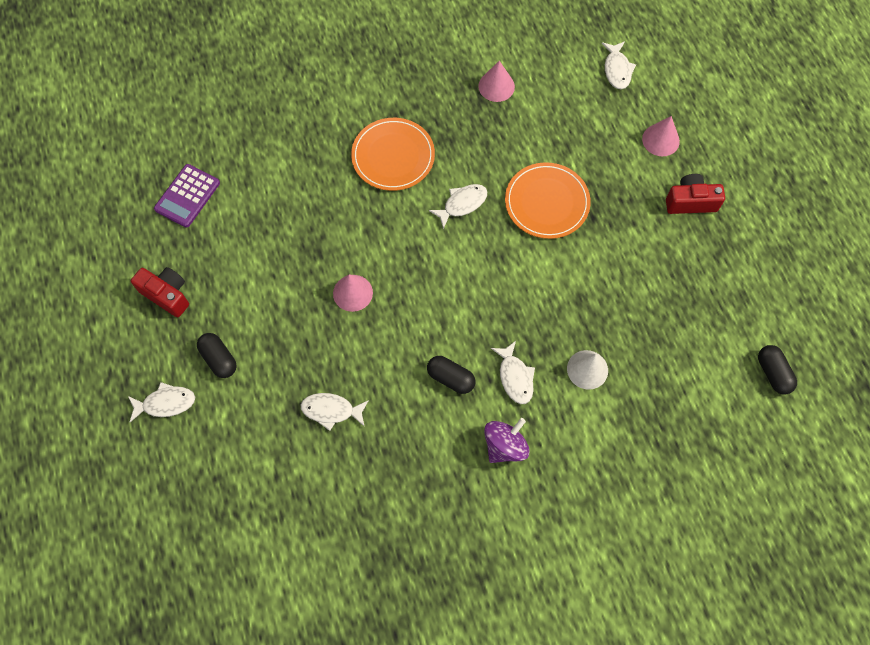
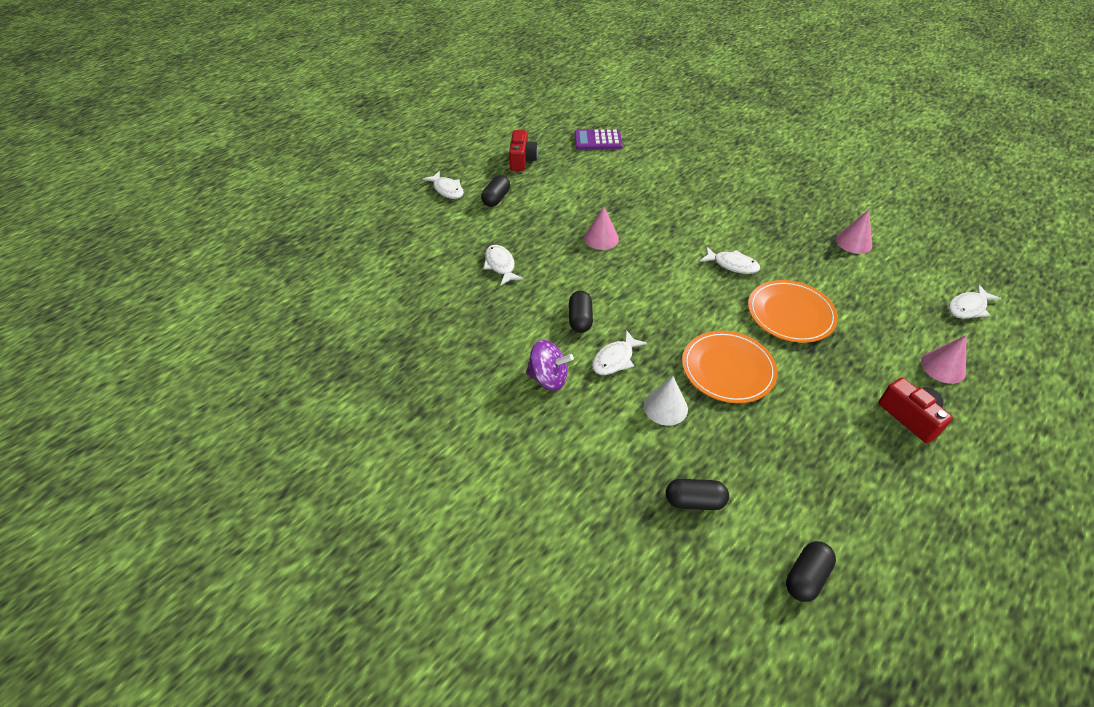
camera: 60 degrees right, 20 degrees down
orange plate [351,118,435,191] -> orange plate moved to [682,331,778,403]
none -> black capsule [666,479,729,510]

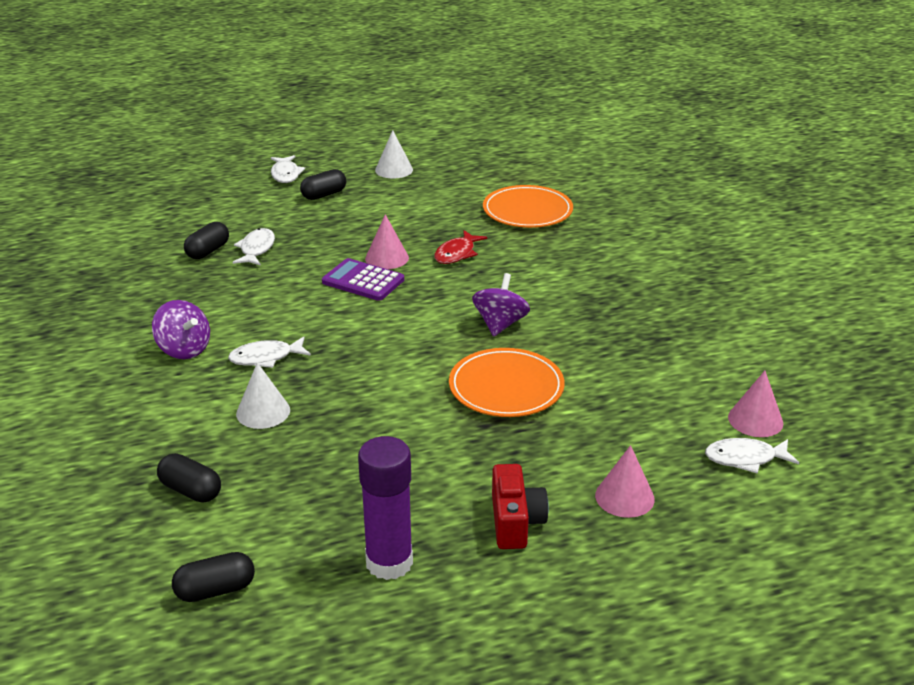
camera: 30 degrees right, 15 degrees down
red camera [509,130,538,171] -> white cone [375,130,413,178]
black capsule [569,291,593,333] -> black capsule moved to [184,222,229,259]
purple calculator [574,129,622,150] -> purple calculator moved to [322,258,404,301]
orange plate [682,331,778,403] -> orange plate moved to [483,185,573,228]
white fish [700,247,760,274] -> purple spinning top [472,273,530,336]
pink cone [836,210,872,254] -> pink cone moved to [728,371,783,437]
none -> purple glue stick [358,436,413,580]
none -> red fish [434,230,487,264]

